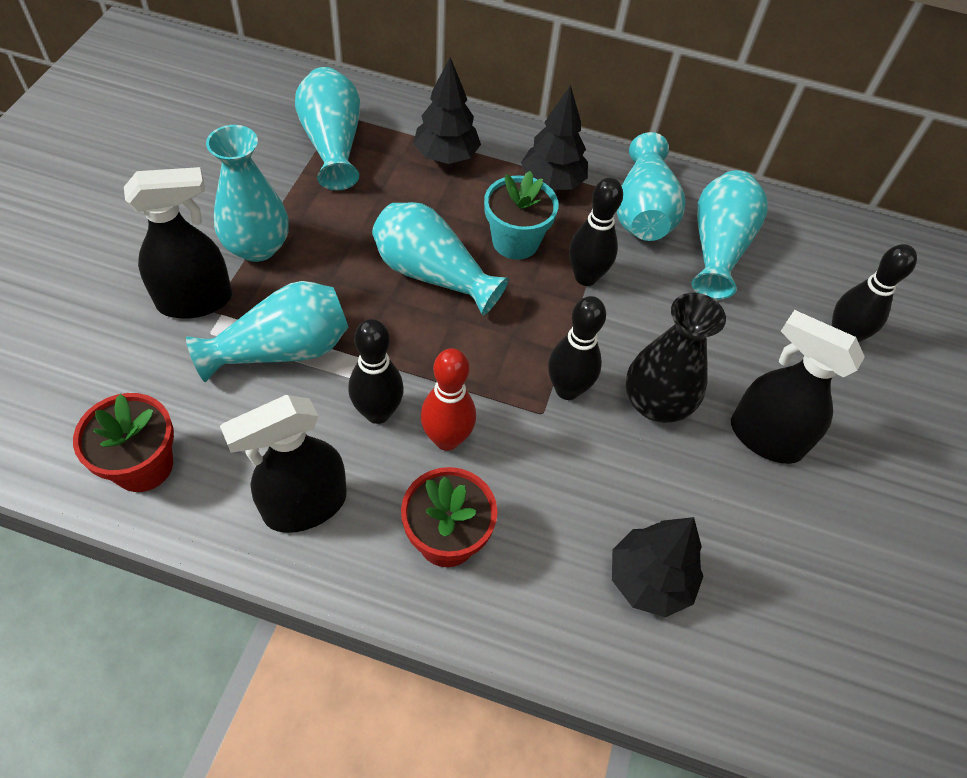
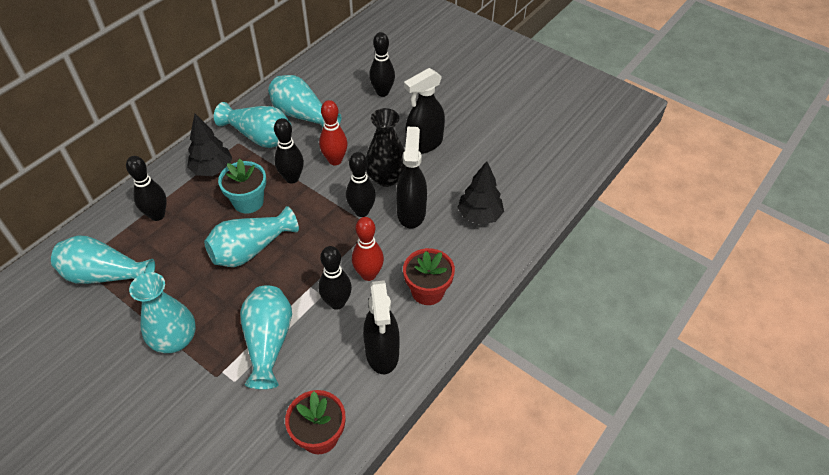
camera: 65 degrees left, 5 degrees down
black spray bottle [124,167,232,319] -> black spray bottle moved to [396,127,427,229]
black tree [413,57,481,164] -> black bowling pin [126,156,167,221]
none -> red bowling pin [319,100,348,165]

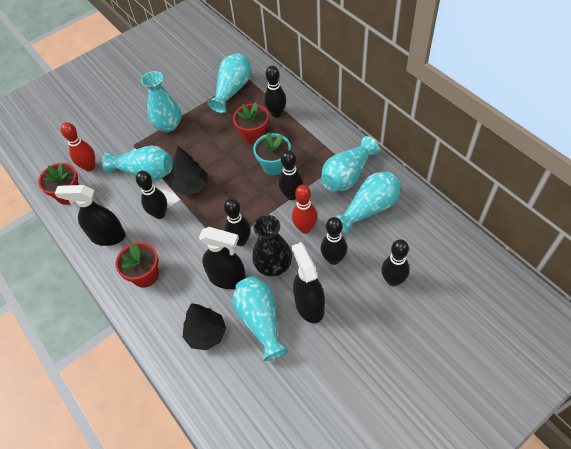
camera: 110 degrees right, 5 degrees up
black tree [187,114,232,176] -> black tree moved to [171,146,208,195]
turquoise vase [204,206,299,267] -> turquoise vase moved to [232,277,288,361]
red bowling pin [352,217,384,281] -> red bowling pin moved to [61,122,95,172]
none -> red flower pot [233,102,269,144]
none -> black bowling pin [321,217,347,265]

